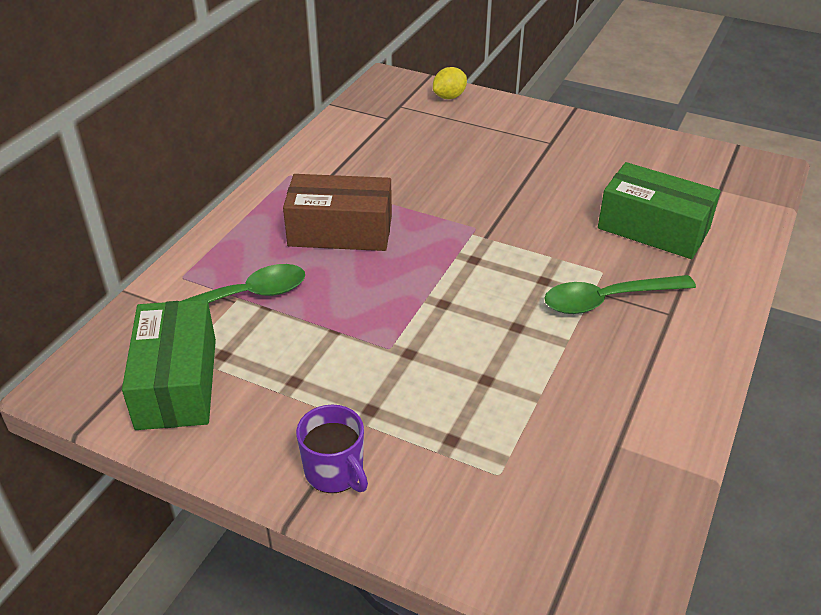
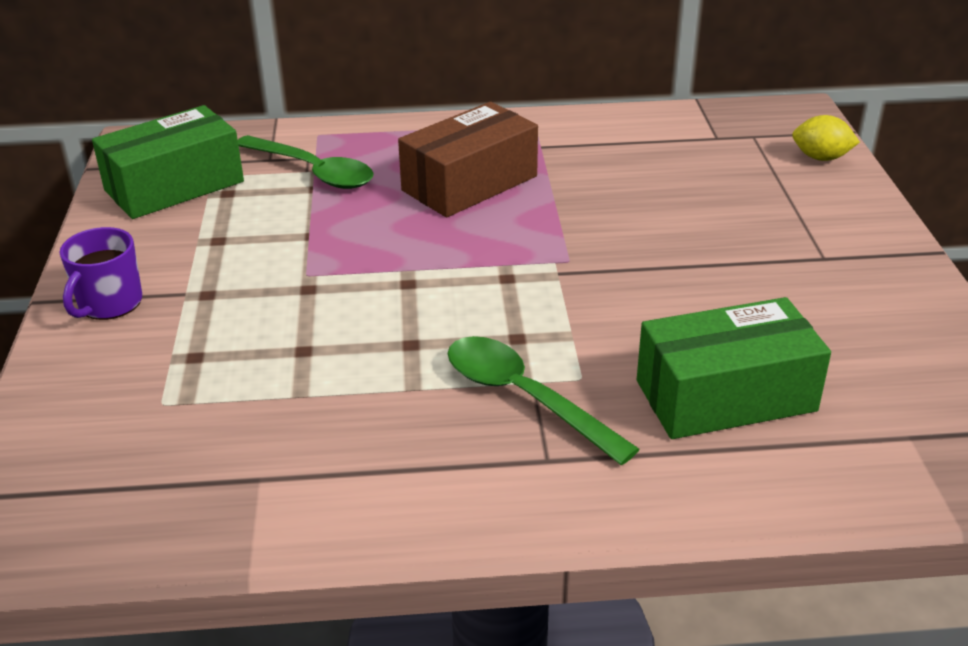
camera: 60 degrees right, 5 degrees down
brown box [283,174,392,251] -> brown box turned 75 degrees clockwise [398,102,538,217]
green box [598,162,720,259] -> green box turned 75 degrees clockwise [637,297,831,439]

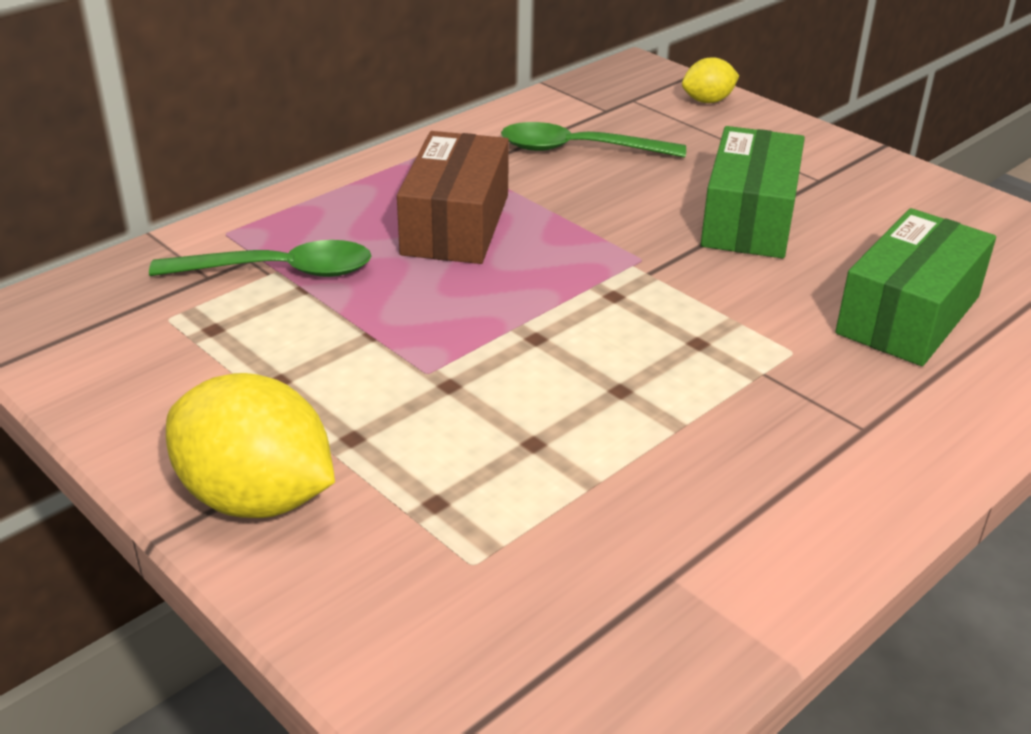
camera: 40 degrees left, 0 degrees up
purple mug [60,227,142,320] -> yellow lemon [166,373,335,518]
green box [92,105,244,219] -> green box moved to [701,126,805,259]
green spoon [448,336,640,465] -> green spoon moved to [501,122,686,158]

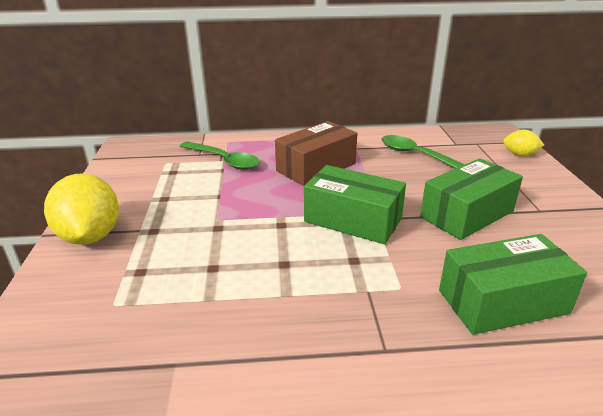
camera: 40 degrees right, 5 degrees down
none -> green box [304,165,406,244]

